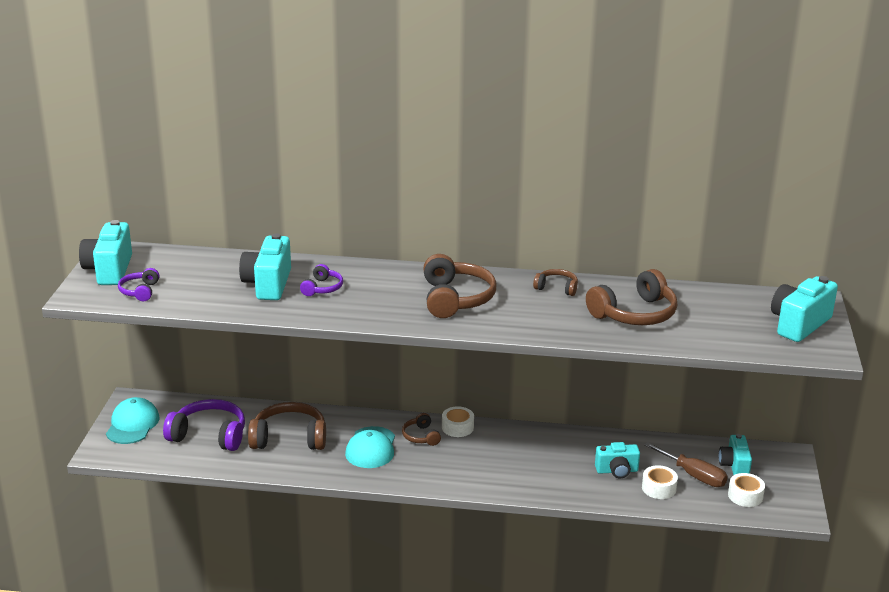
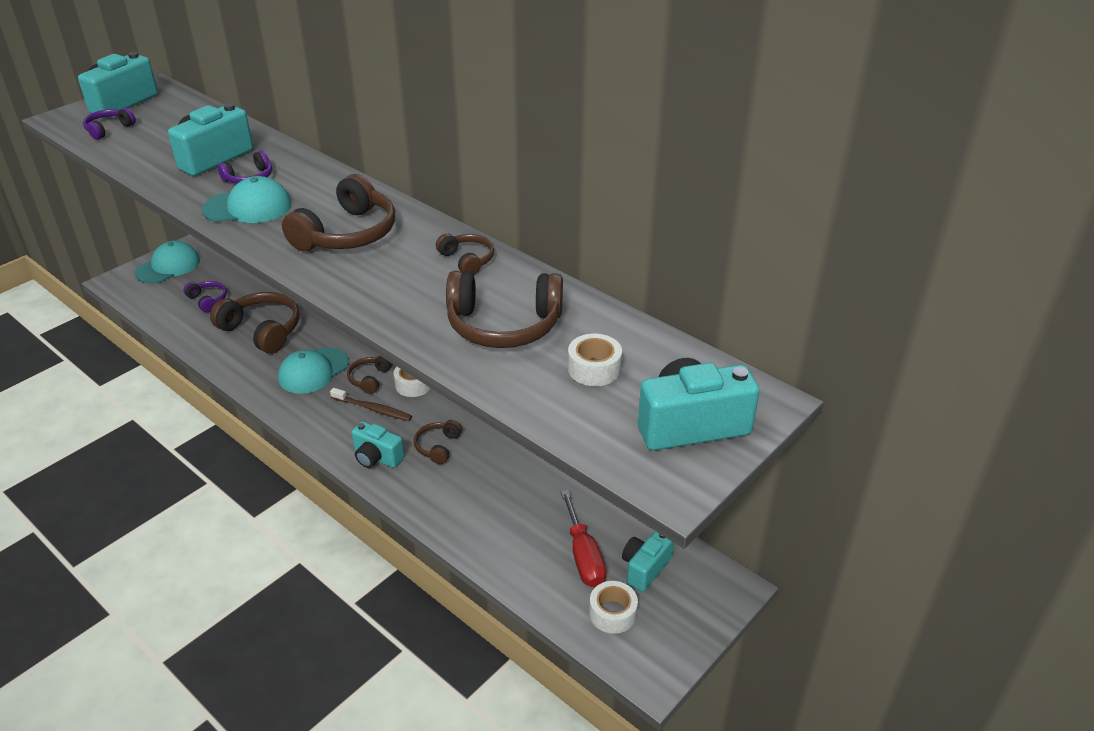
camera: 35 degrees right, 10 degrees up
purple headphones [163,399,245,451] -> purple headphones [184,281,227,312], size x0.52
turquoise camera [595,442,640,479] -> turquoise camera moved to [352,421,404,468]
white tape [642,465,678,499] -> white tape moved to [568,334,622,386]
brown screwdriver [644,442,728,487] -> red screwdriver [561,490,606,587]
none -> turquoise cap [202,176,292,223]
none -> brown toothbrush [330,388,412,421]
none -> brown headphones [414,420,462,464]

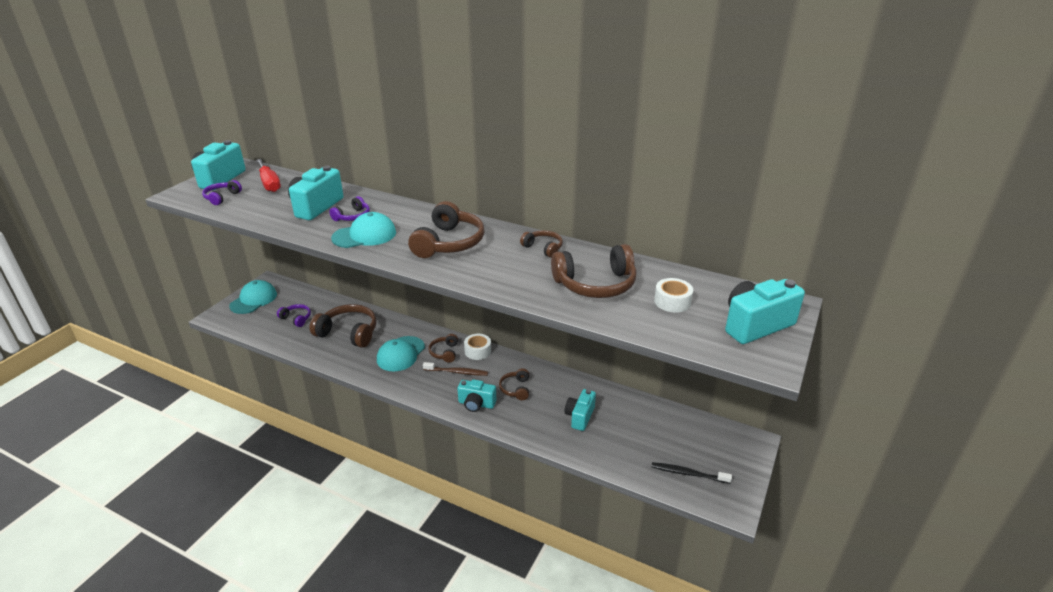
camera: 15 degrees left, 5 degrees down
red screwdriver [561,490,606,587] -> red screwdriver moved to [256,159,281,192]
white tape [589,581,638,634] -> black toothbrush [651,462,732,484]
turquoise camera [622,531,674,592] -> turquoise camera moved to [565,389,596,431]

